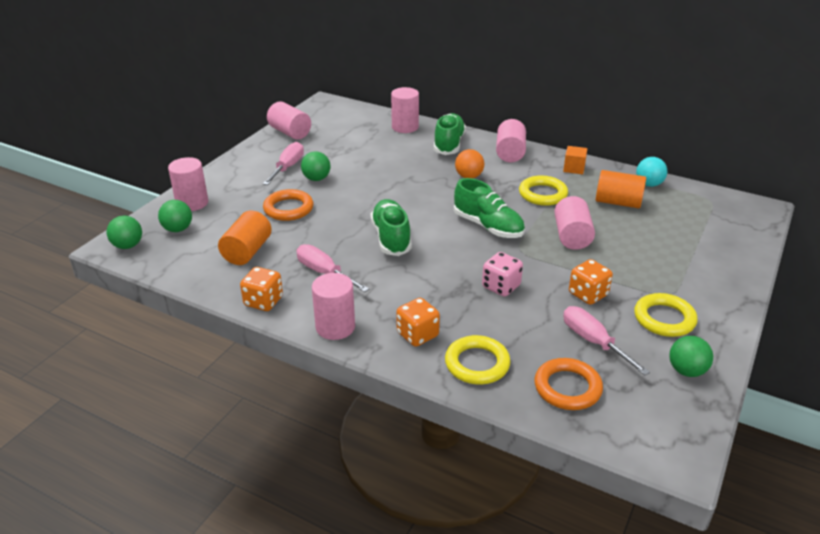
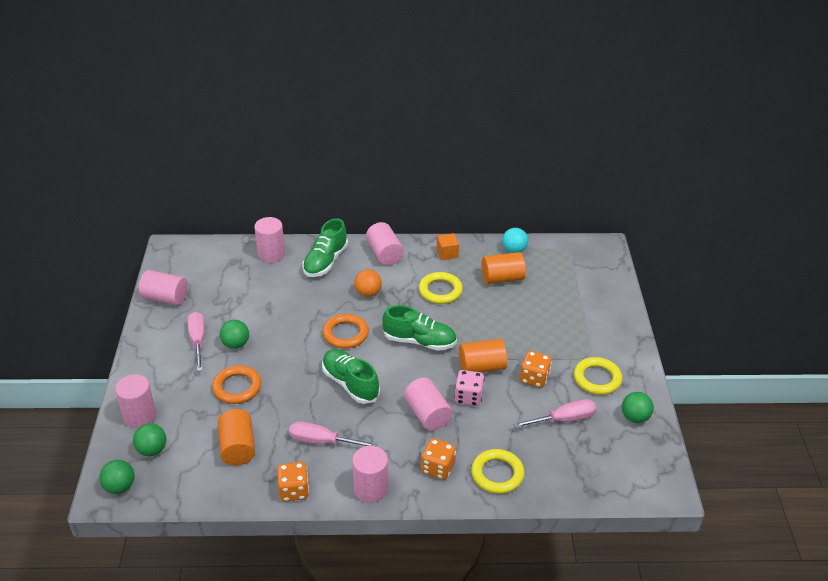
camera: 30 degrees left, 5 degrees up
green shoe [434,113,466,155] -> green shoe turned 135 degrees counterclockwise [302,218,348,277]
orange ring [534,358,603,410] -> orange ring moved to [323,314,369,349]
pink cylinder [554,196,595,250] -> pink cylinder moved to [404,378,453,431]
pink screwdriver [563,306,650,376] -> pink screwdriver turned 135 degrees clockwise [513,399,596,428]
none -> orange cylinder [459,339,507,373]

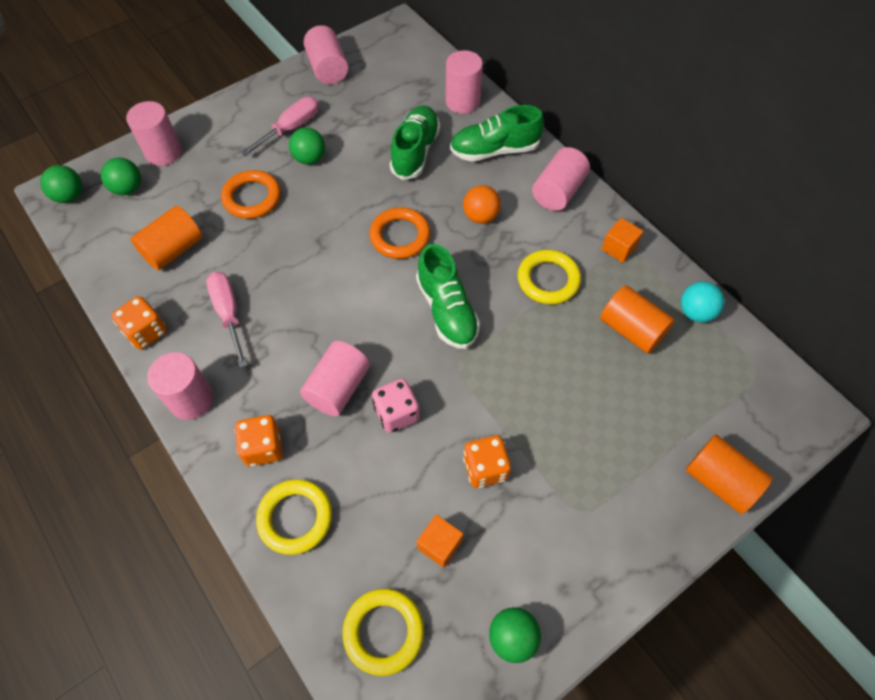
camera: 55 degrees right, 20 degrees up
green shoe [322,349,380,404] -> green shoe moved to [390,105,440,180]
orange cylinder [459,339,507,373] -> orange cylinder moved to [686,435,773,514]
pink screwdriver [513,399,596,428] -> orange cube [417,515,463,568]
yellow ring [574,357,622,395] -> yellow ring moved to [343,588,424,676]

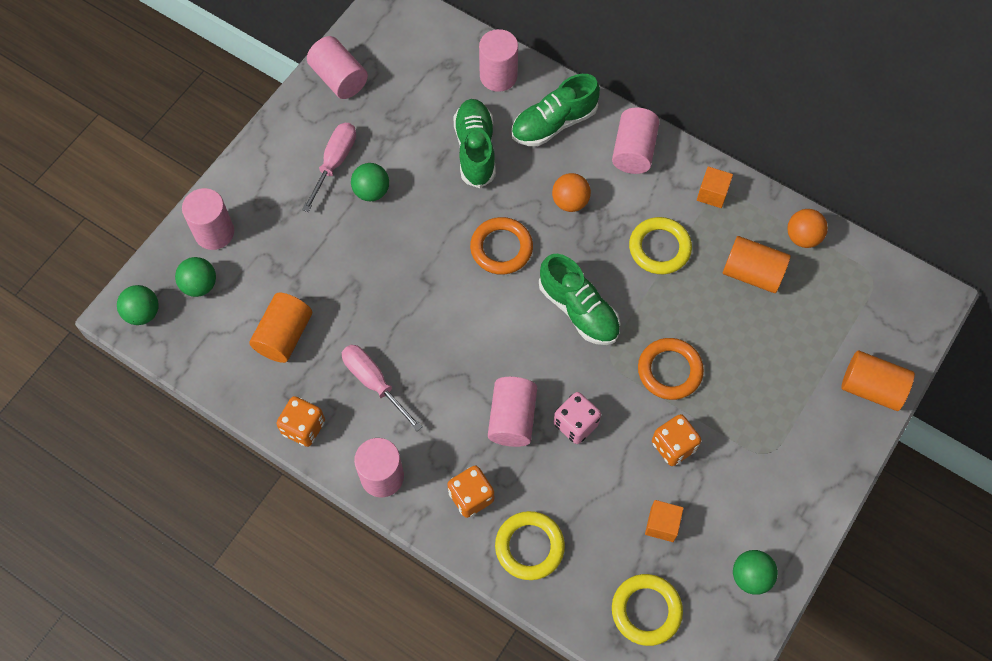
camera: 20 degrees left, 5 degrees up
orange ring [221,170,281,219] -> orange ring moved to [638,338,704,400]
turquoise ball [681,281,725,322] -> orange ball [787,209,828,248]

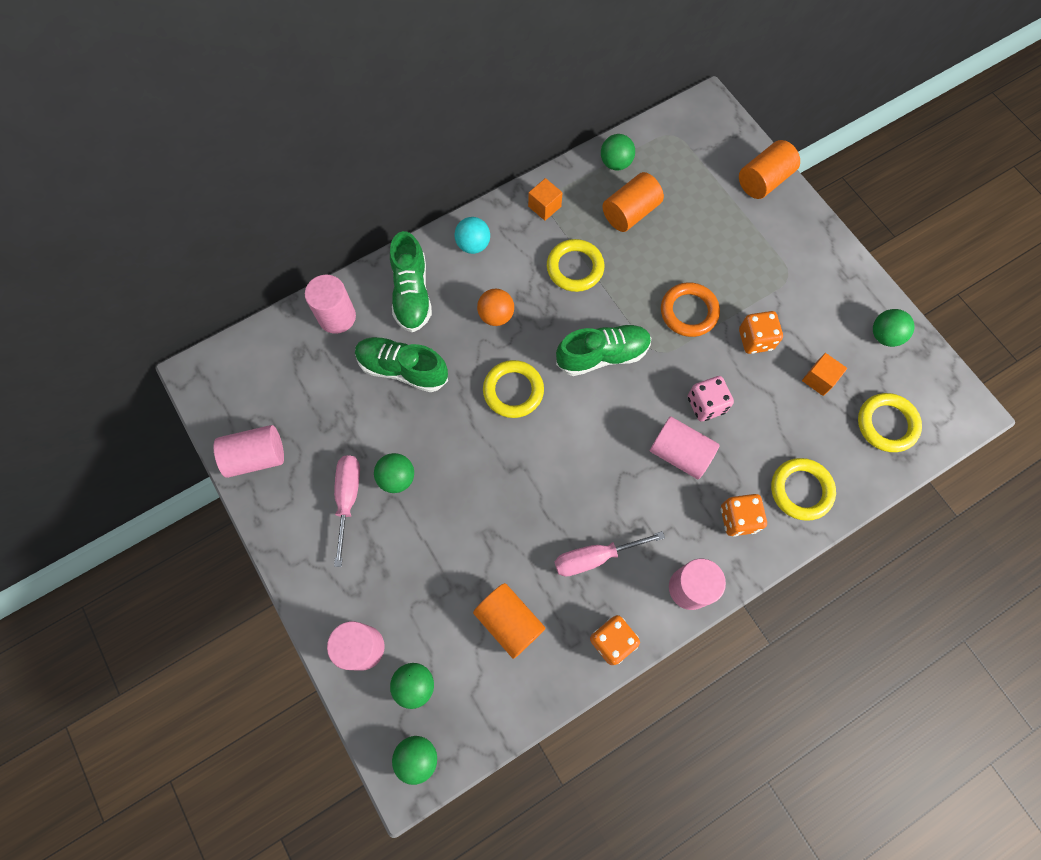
camera: 65 degrees left, 5 degrees up
pink screwdriver [302,123,356,212] -> pink screwdriver turned 45 degrees clockwise [334,455,360,567]
orange ring [470,217,533,275] -> yellow ring [483,360,544,418]
pink cylinder [612,107,660,174] -> turquoise ball [454,217,490,254]
orange ball [787,209,828,248] -> green ball [601,134,635,170]

